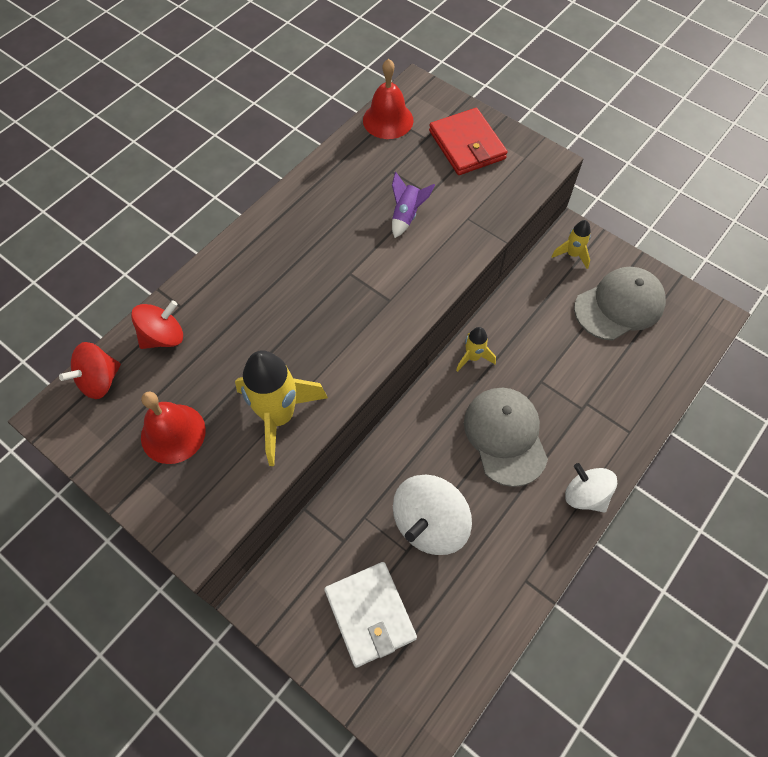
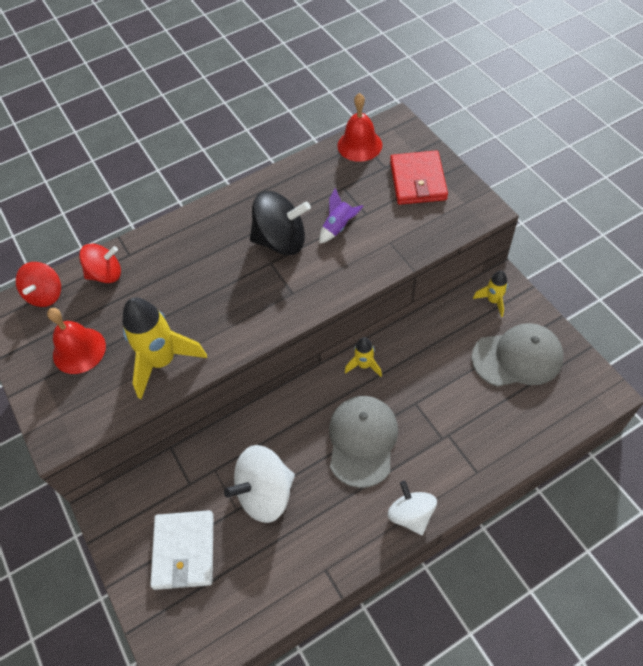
camera: 25 degrees right, 5 degrees down
red spinning top [59,342,121,399] -> red spinning top turned 60 degrees counterclockwise [16,262,61,307]
none -> black spinning top [250,191,311,255]

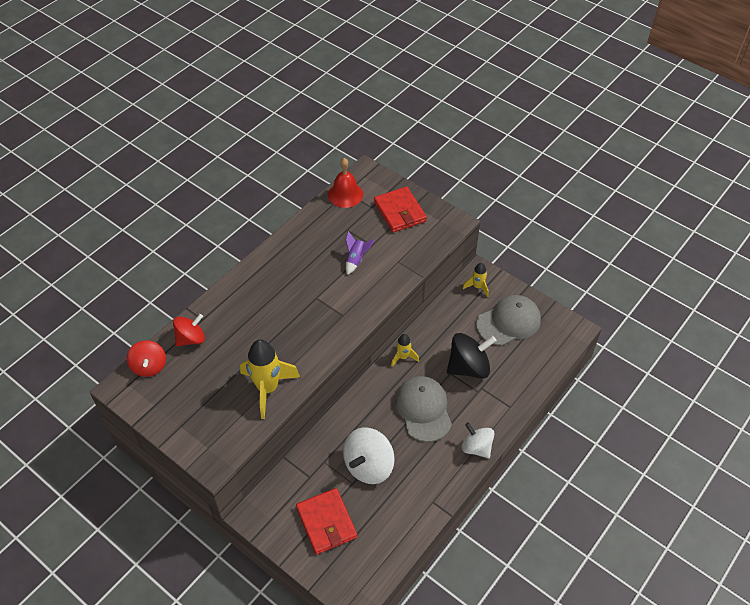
camera: 25 degrees left, 5 degrees down
red bell [47,308,106,374] -> none
white wallet [150,510,214,590] -> red wallet [296,488,357,555]
black spinning top [250,191,311,255] -> black spinning top moved to [447,333,497,379]

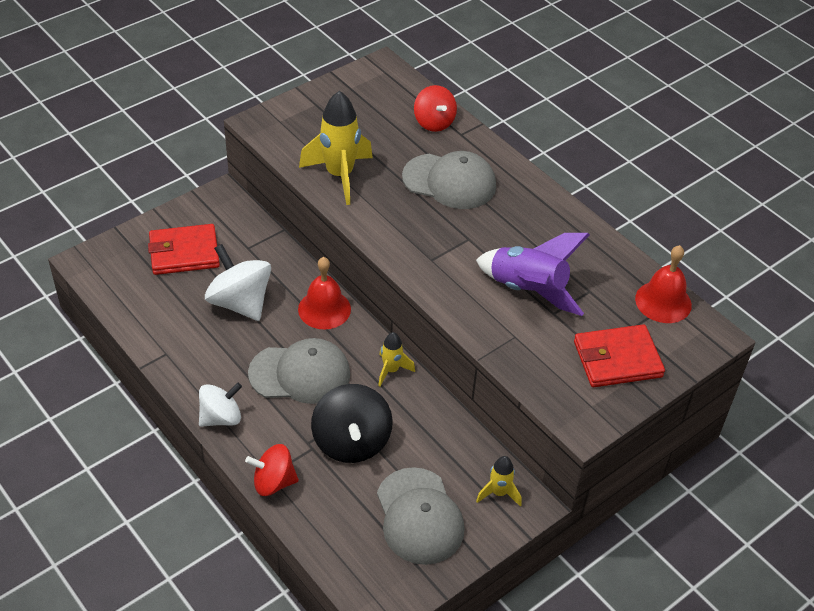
camera: 100 degrees right, 5 degrees down
red spinning top [127,340,166,377] -> red spinning top moved to [245,444,299,496]
purple rocket [346,231,374,275] -> purple rocket [476,233,590,316], size x1.91
none -> red bell [298,257,351,329]
none -> grey cap [402,151,496,209]

